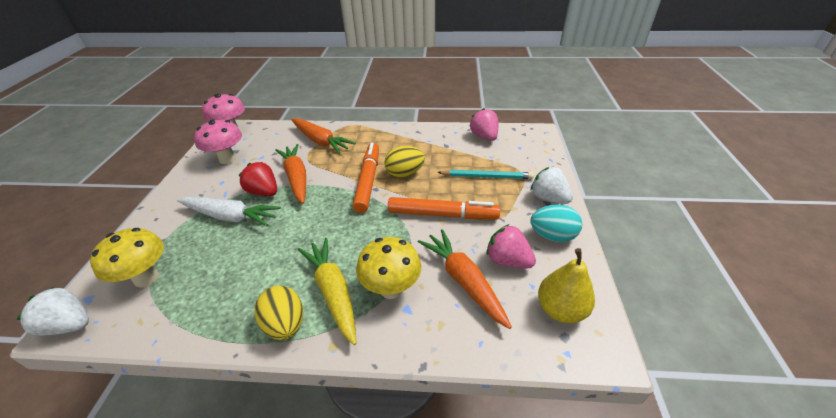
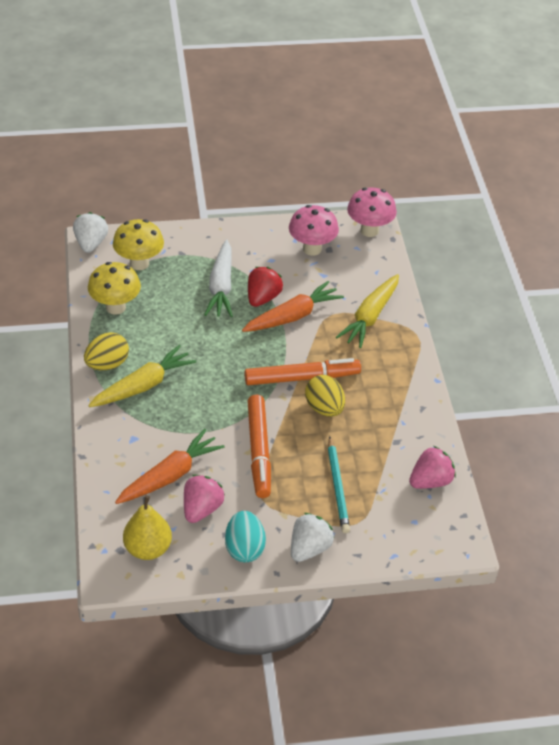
camera: 75 degrees right, 5 degrees up
orange carrot [291,118,356,154] -> yellow carrot [336,274,399,348]
yellow mushroom [356,237,421,299] -> yellow mushroom moved to [88,262,141,315]

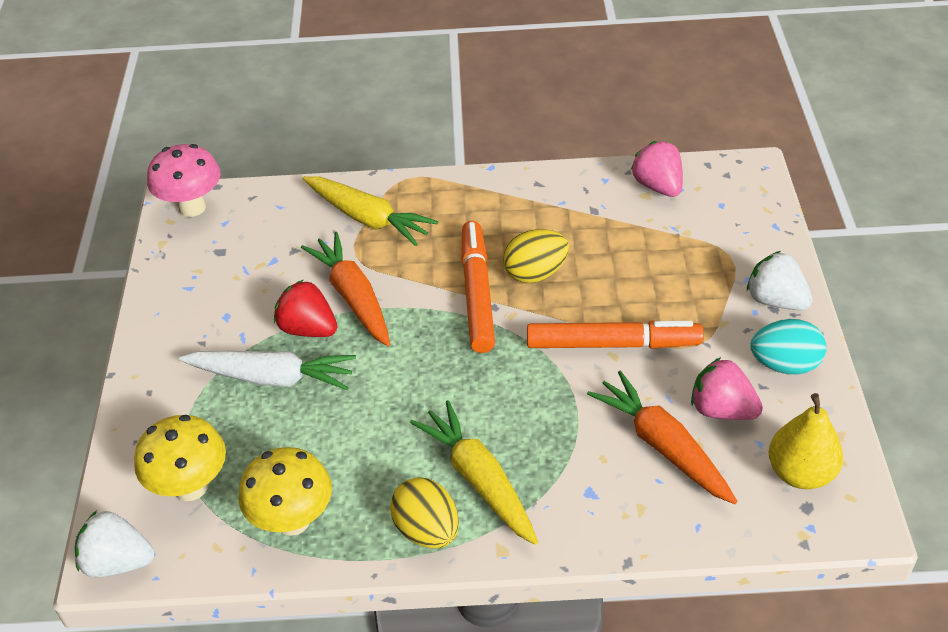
camera: 80 degrees left, 0 degrees up
pink mushroom [289,205,339,256] -> none
turquoise pencil [328,436,350,533] -> none

